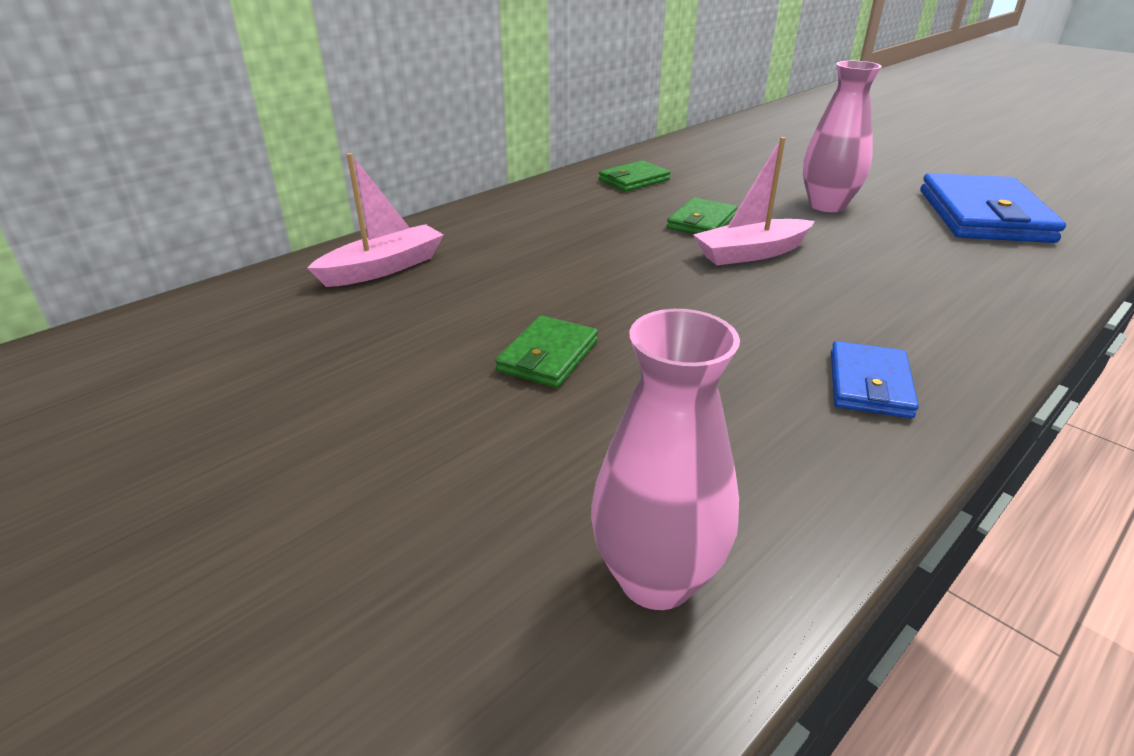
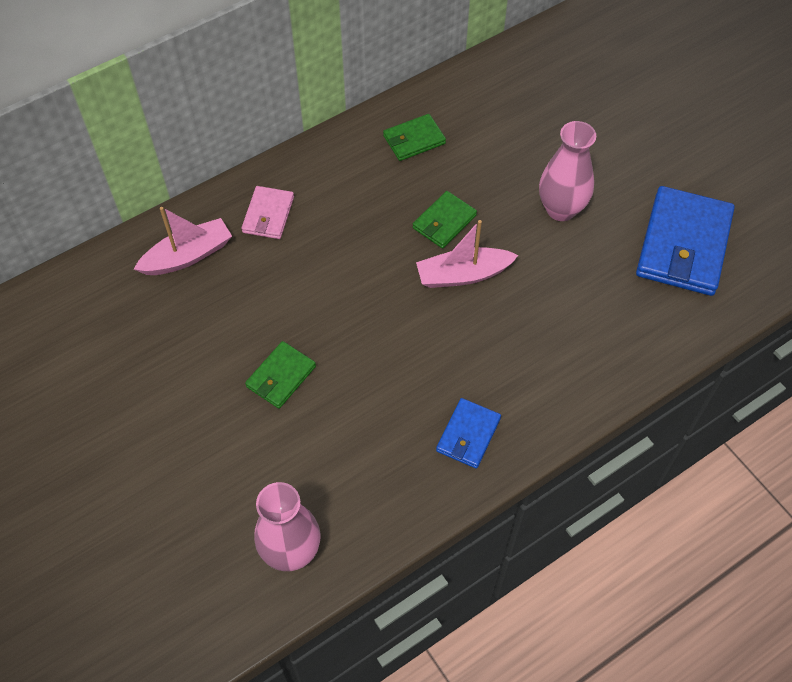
camera: 10 degrees right, 25 degrees up
none -> pink wallet [241,186,294,239]

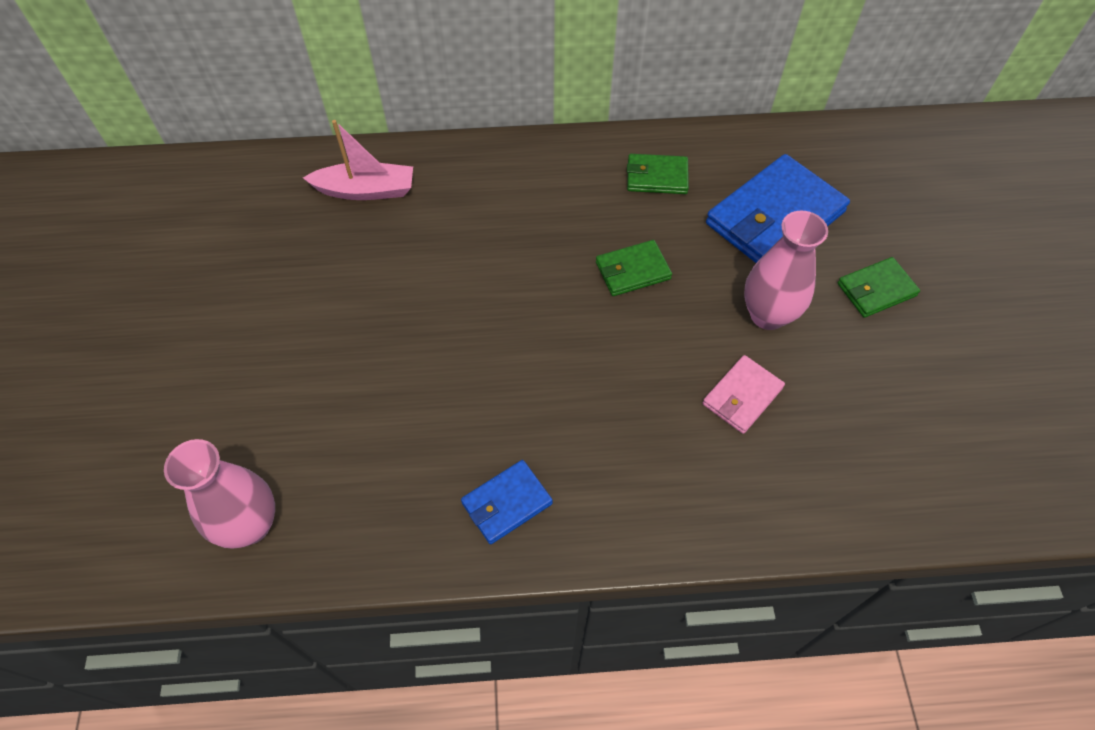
camera: 30 degrees right, 0 degrees up
pink wallet [241,186,294,239] -> pink wallet moved to [703,355,785,434]
green wallet [245,341,316,409] -> green wallet moved to [838,257,920,318]
pink boat [416,220,519,288] -> none
blue wallet [636,186,735,296] -> blue wallet moved to [706,154,850,263]

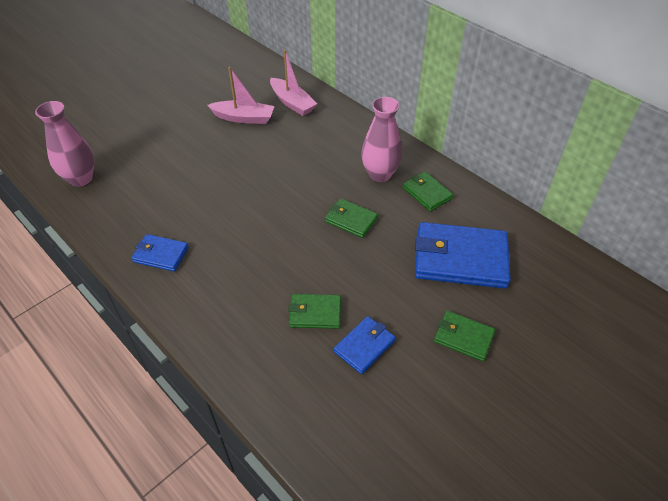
camera: 50 degrees right, 10 degrees down
pink wallet [703,355,785,434] -> green wallet [288,294,341,329]
pink vase [744,211,828,330] -> pink vase moved to [361,97,402,182]
none -> pink boat [207,67,275,124]
none -> blue wallet [334,316,396,374]

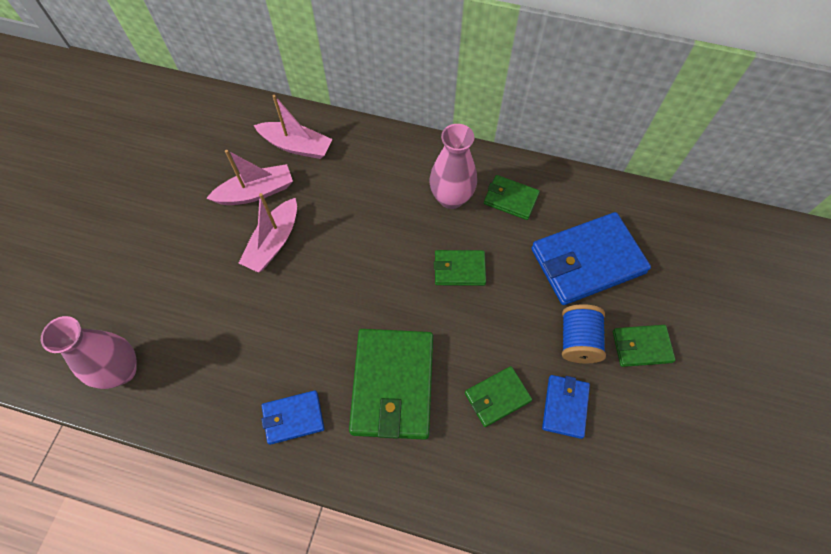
camera: 30 degrees left, 15 degrees up
none -> pink boat [239,193,297,273]
none -> green wallet [349,329,433,440]
none -> blue spool [562,304,606,364]

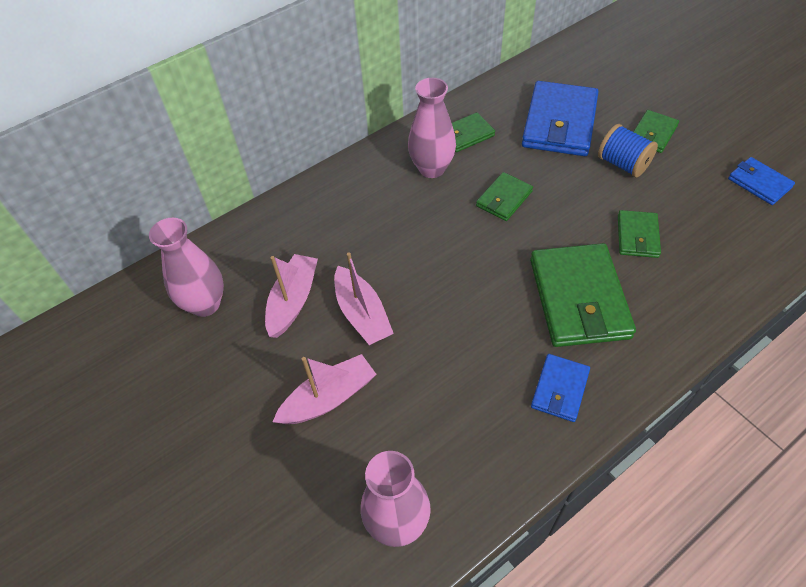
camera: 50 degrees left, 10 degrees down
pink boat [254,95,333,159] -> pink boat moved to [273,354,377,424]
green wallet [349,329,433,440] -> green wallet turned 45 degrees clockwise [530,243,636,347]
blue wallet [542,375,590,439] -> blue wallet moved to [728,157,795,205]
none -> pink vase [149,218,224,317]

